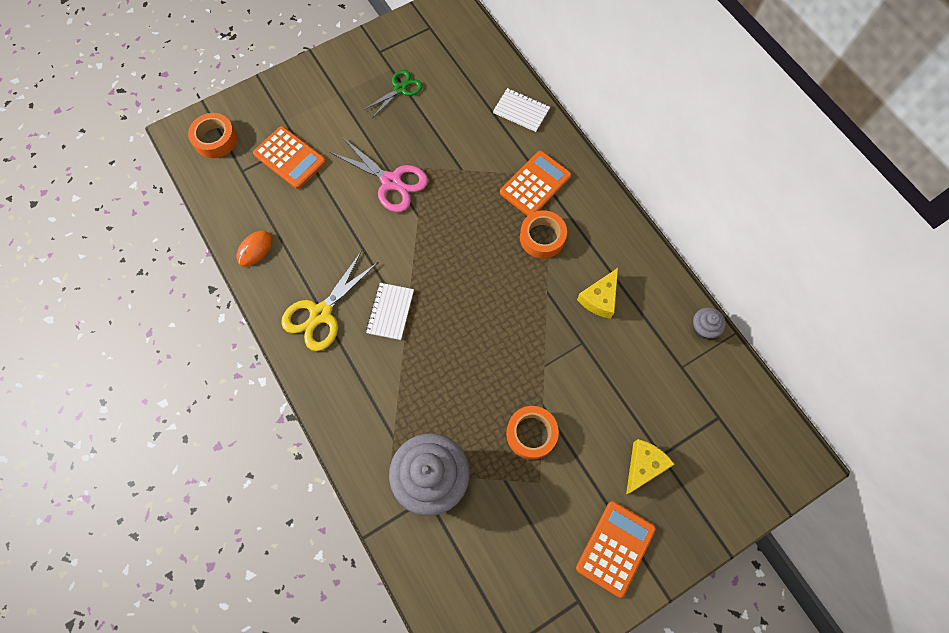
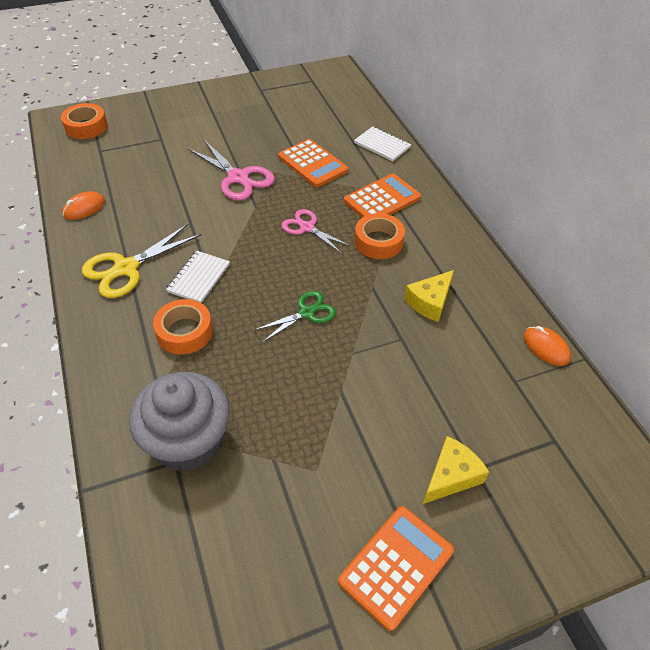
camera: 10 degrees right, 20 degrees down
orange calculator [253,126,326,189] -> orange calculator moved to [278,139,348,187]
green scissors [364,70,423,117] -> green scissors moved to [253,291,336,342]
orange tape [506,406,559,460] -> orange tape moved to [153,299,213,355]
grey cupcake [692,307,726,339] -> orange mouse [523,326,571,366]
none -> pink scissors [281,209,351,254]

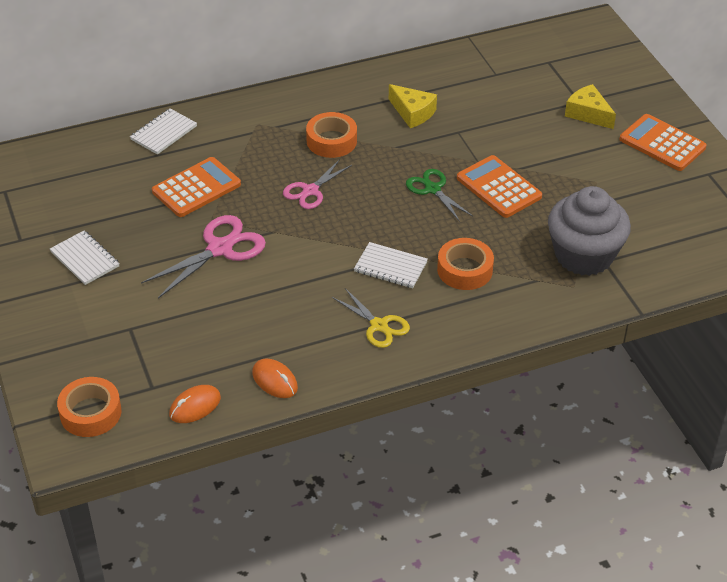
camera: 90 degrees left, 5 degrees down
yellow scissors [82,224,202,298] -> yellow scissors [332,288,410,348], size x0.65
orange calculator [344,174,421,218] -> orange calculator moved to [457,155,542,218]
orange mouse [523,326,571,366] -> orange mouse moved to [169,385,221,423]
none -> white notebook [50,231,120,285]

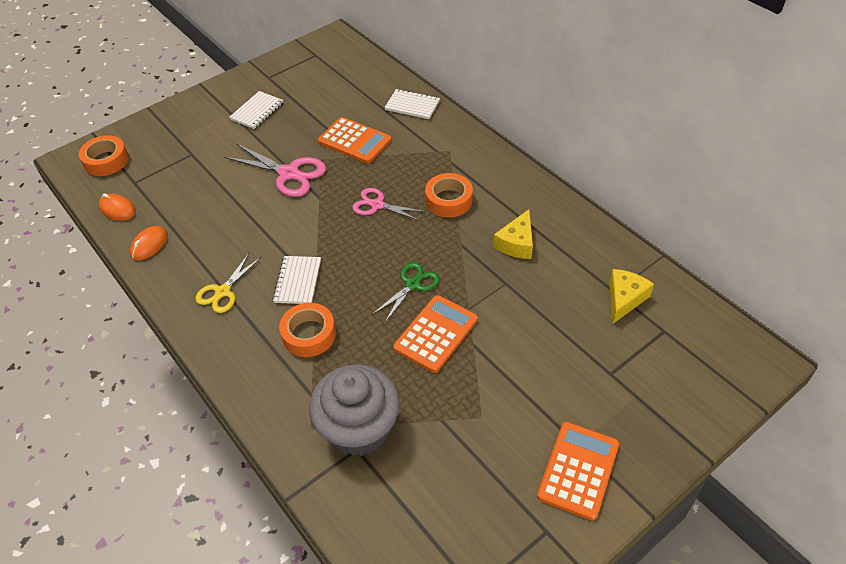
camera: 75 degrees right, 5 degrees up
yellow cheese [565,84,616,129] -> yellow cheese moved to [609,269,654,324]

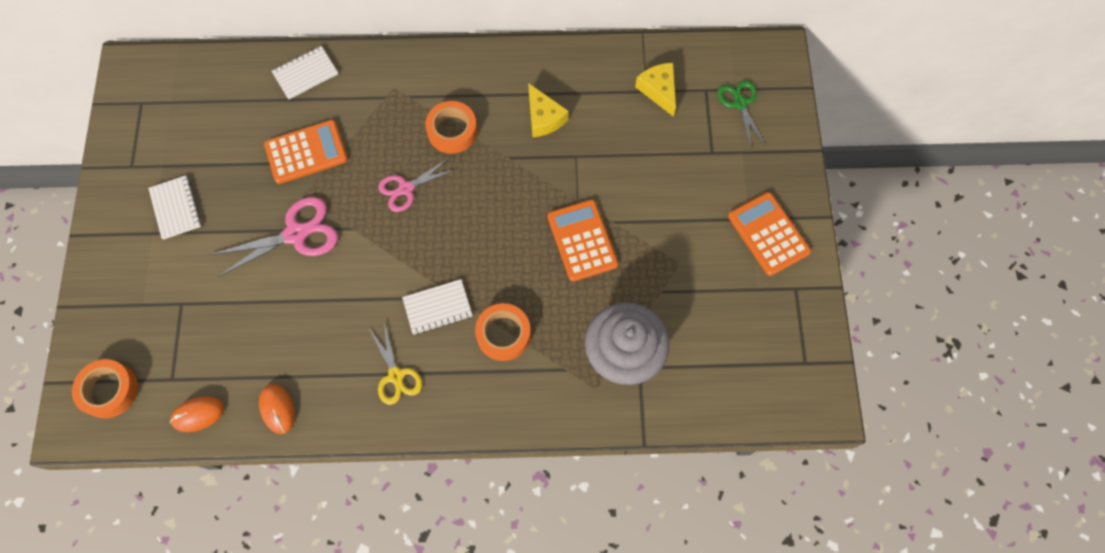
camera: 55 degrees left, 20 degrees up
white notebook [273,256,321,304] -> white notebook turned 60 degrees counterclockwise [402,279,473,335]
green scissors [372,262,440,322] -> green scissors moved to [717,80,765,148]

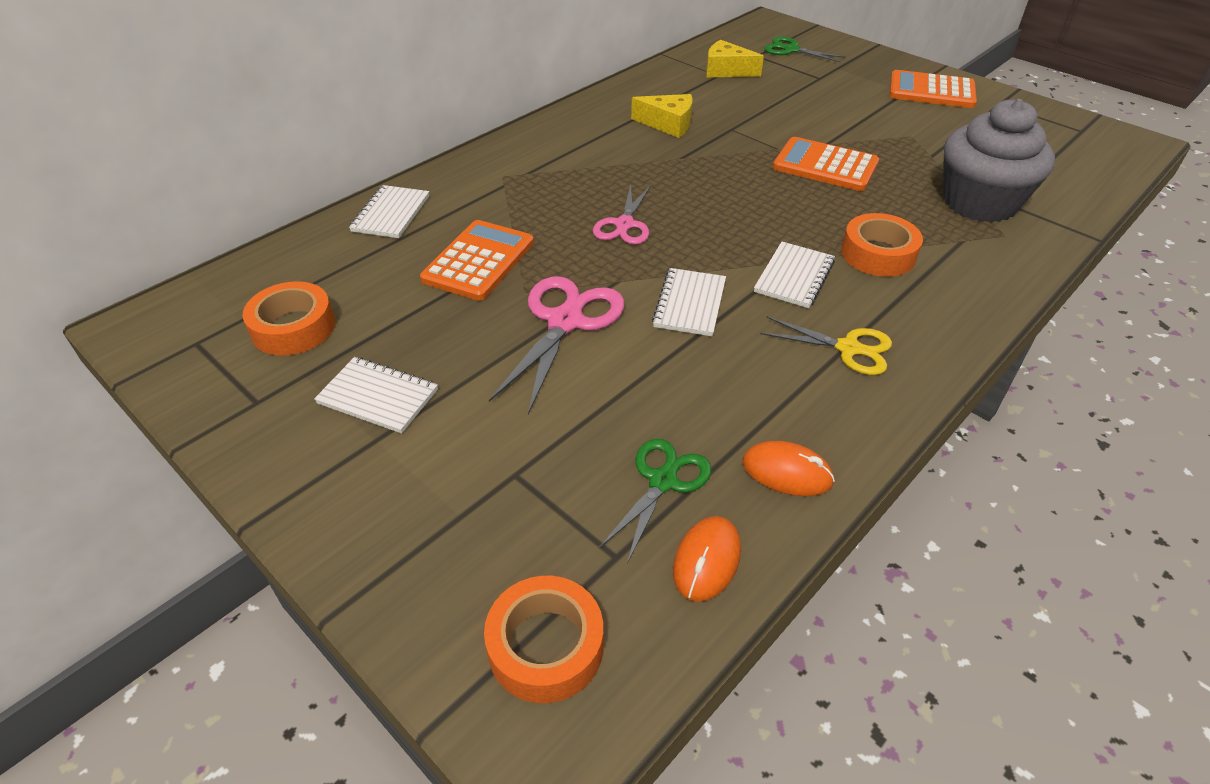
camera: 45 degrees left, 25 degrees down
orange tape [425,101,477,154] -> orange tape moved to [242,281,335,356]
none -> green scissors [599,439,712,563]
none -> white notebook [652,268,726,336]

